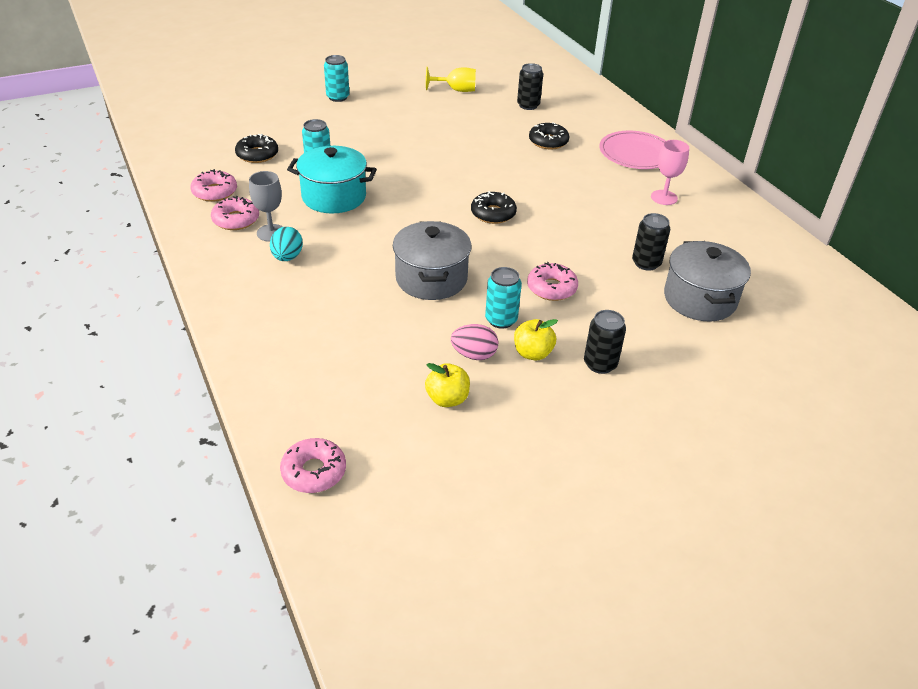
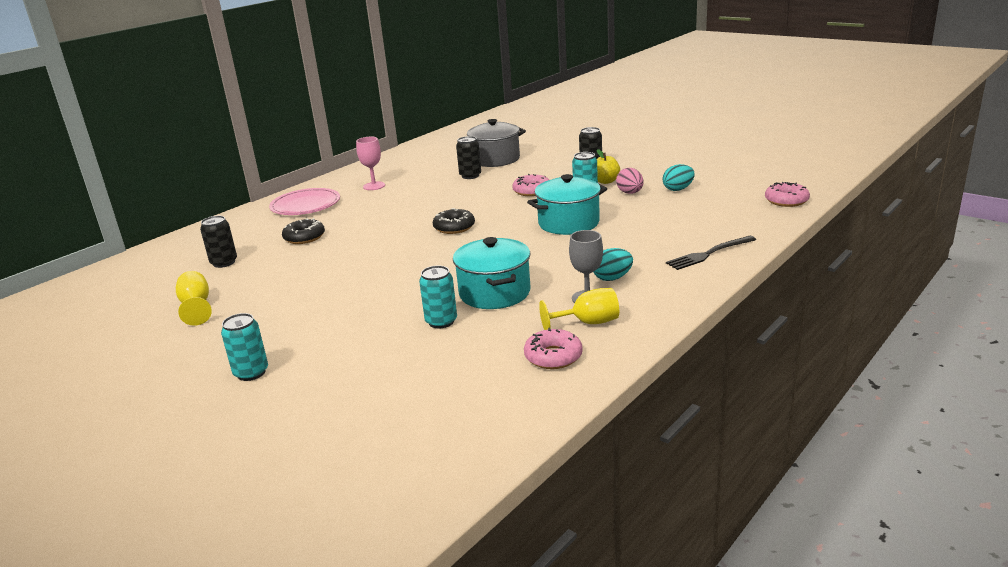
camera: 110 degrees left, 15 degrees down
pink donut [211,196,259,230] -> yellow goblet [539,288,619,330]
black donut [235,134,278,163] -> none
grey pot [393,221,472,300] -> turquoise pot [527,174,607,235]
yellow apple [425,363,470,407] -> turquoise egg [663,164,695,191]
none -> black fork [666,236,756,270]

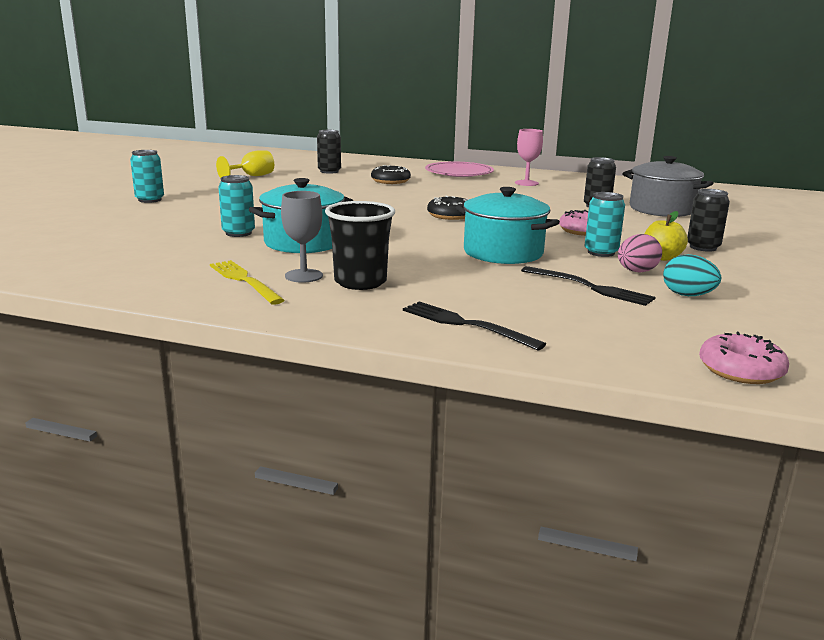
camera: 65 degrees right, 5 degrees down
pink donut [524,328,583,369] -> none
yellow goblet [539,288,619,330] -> yellow fork [210,260,285,305]
turquoise egg [593,248,633,281] -> black cup [325,201,395,290]
none -> black fork [521,266,656,306]

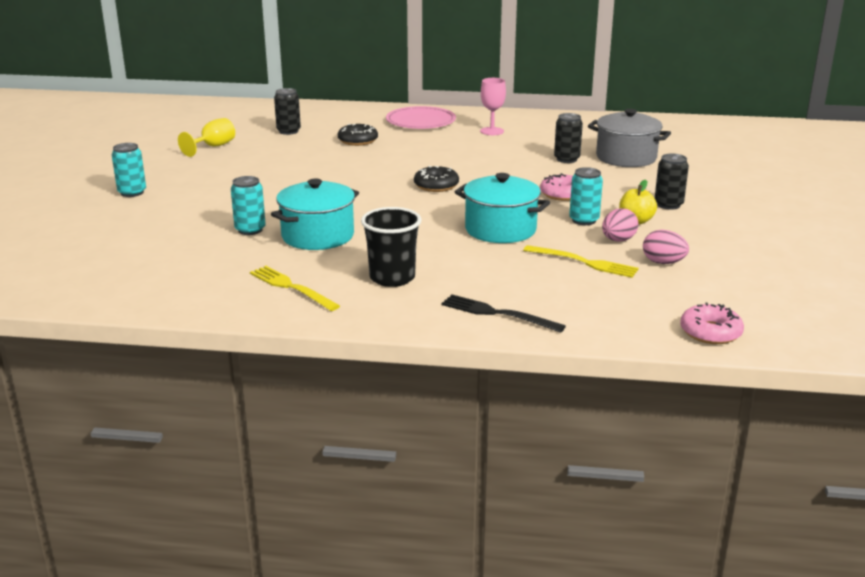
camera: 10 degrees left, 5 degrees up
grey goblet [281,191,323,283] -> none
black fork [521,266,656,306] -> yellow fork [523,245,639,278]
turquoise egg [663,254,721,296] -> pink egg [643,230,689,264]

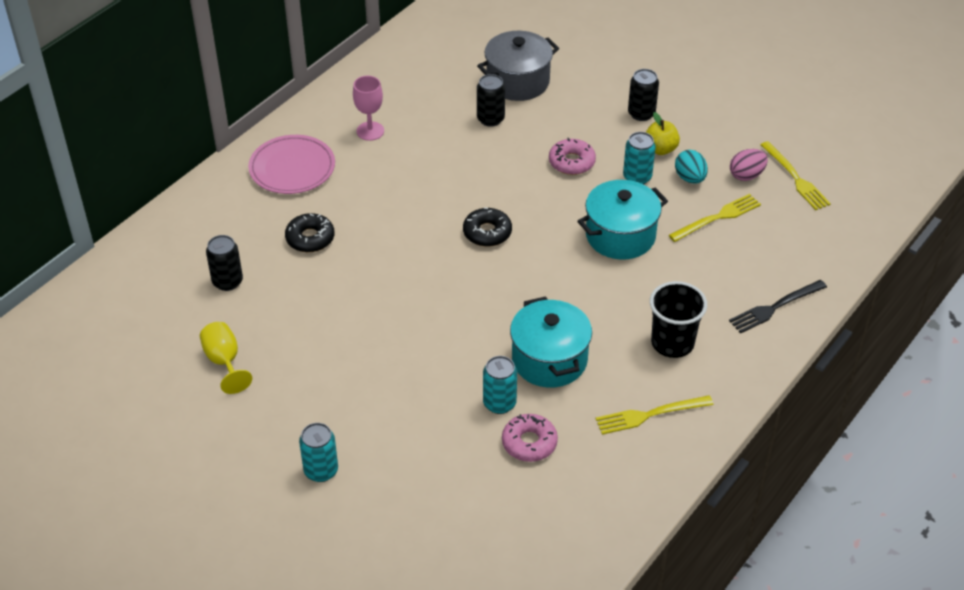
camera: 60 degrees left, 20 degrees up
pink egg [602,208,638,242] -> turquoise egg [675,150,708,184]
pink donut [680,303,744,344] -> pink donut moved to [502,414,558,462]
none -> yellow fork [761,141,831,210]

